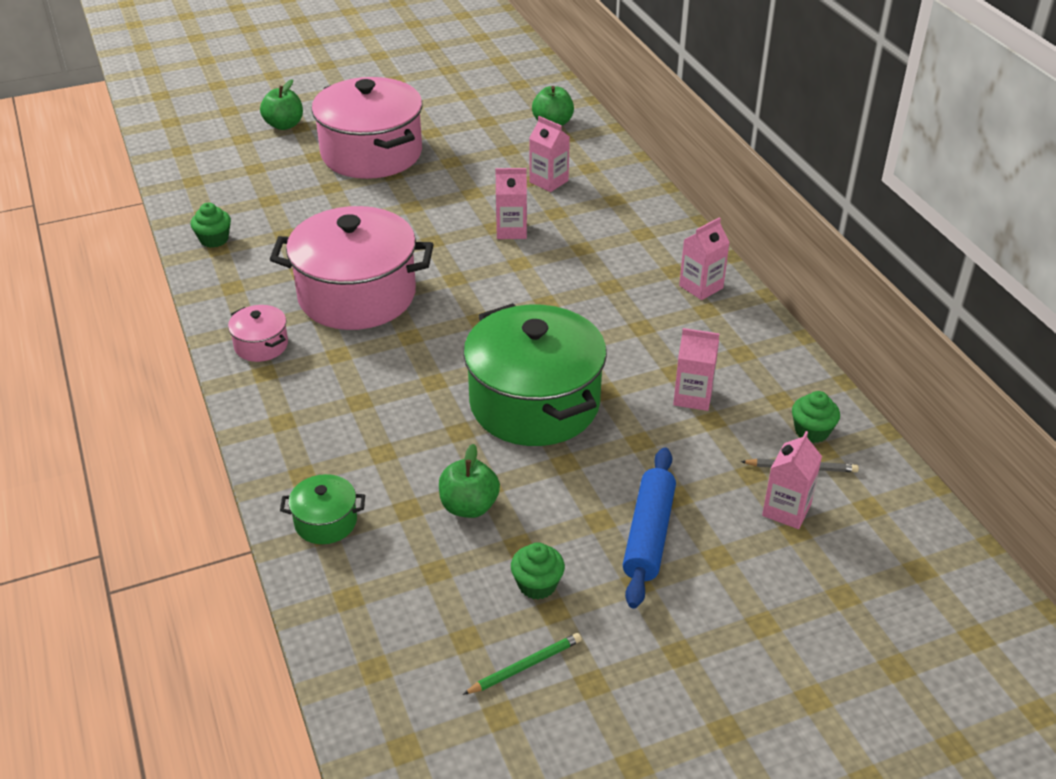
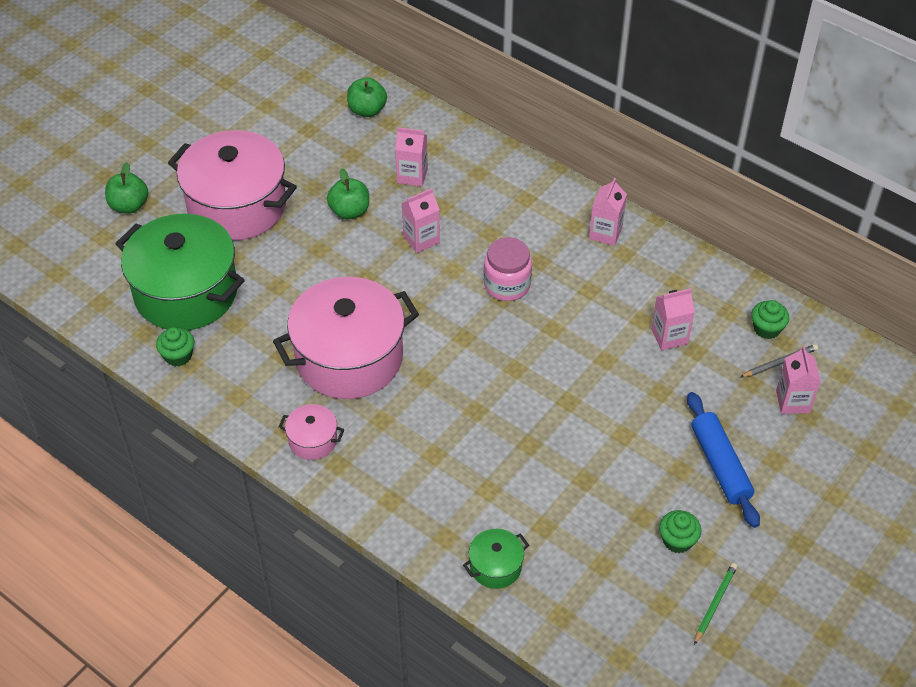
camera: 30 degrees left, 10 degrees up
green apple [439,444,500,518] -> green apple moved to [327,168,369,219]
green pot [463,303,607,446] -> green pot moved to [115,214,245,330]
none -> pink jar [484,237,532,301]

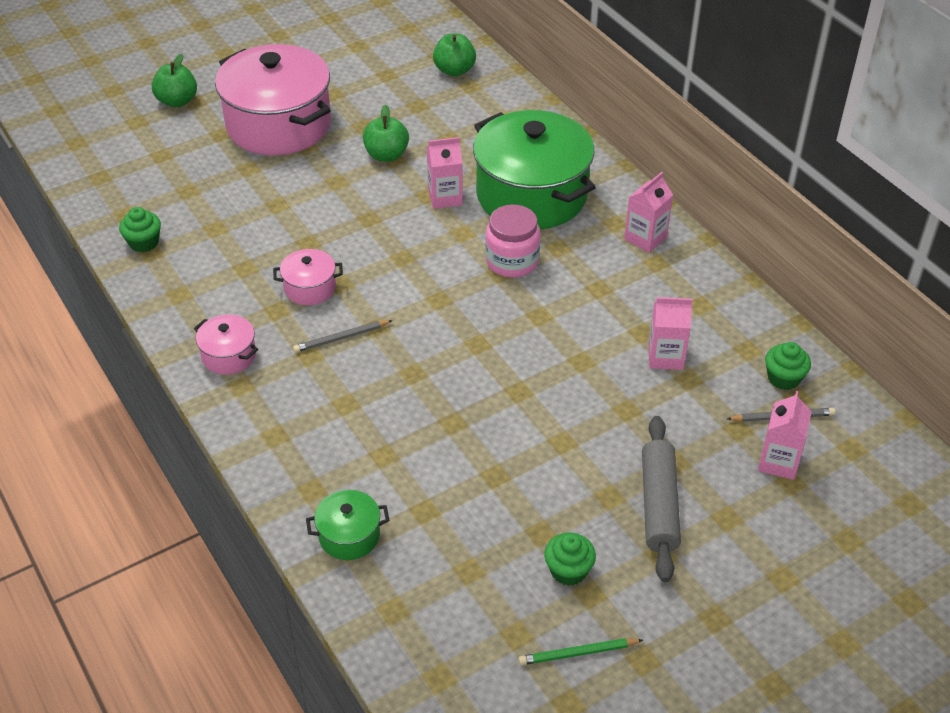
camera: 20 degrees right, 5 degrees down
green pot [115,214,245,330] -> green pot moved to [473,110,596,229]
pink pot [273,277,419,399] -> pink pot [273,249,343,305], size x0.43
pink carton [395,127,428,187] -> none
blue rolling pin [687,392,760,528] -> grey rolling pin [642,416,681,582]
green pencil [694,563,737,645] -> green pencil turned 150 degrees counterclockwise [519,638,643,665]
none -> grey pencil [293,320,393,352]

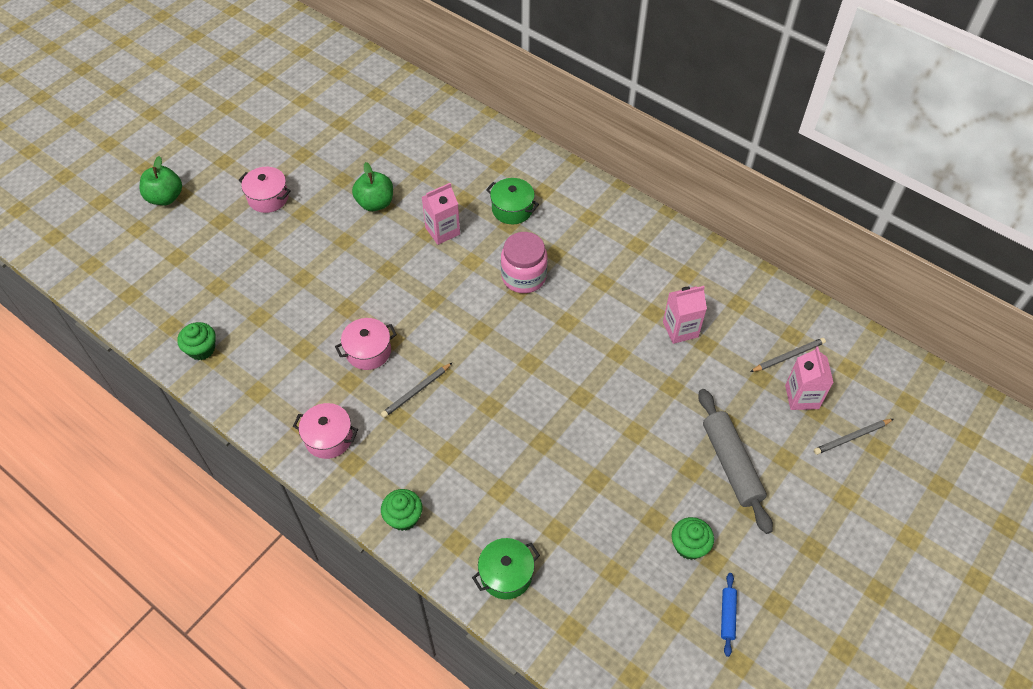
camera: 20 degrees left, 10 degrees up
pink pot [215,44,331,156] -> pink pot [238,167,291,213], size x0.43
green apple [433,34,476,76] -> none
green pot [473,110,596,229] -> green pot [486,178,539,224], size x0.43
green pencil [519,638,643,665] -> blue rolling pin [721,573,737,657]
pink carton [624,172,673,253] -> none
green cupcake [765,342,811,390] -> green cupcake moved to [381,489,423,531]
none -> grey pencil [814,419,893,455]

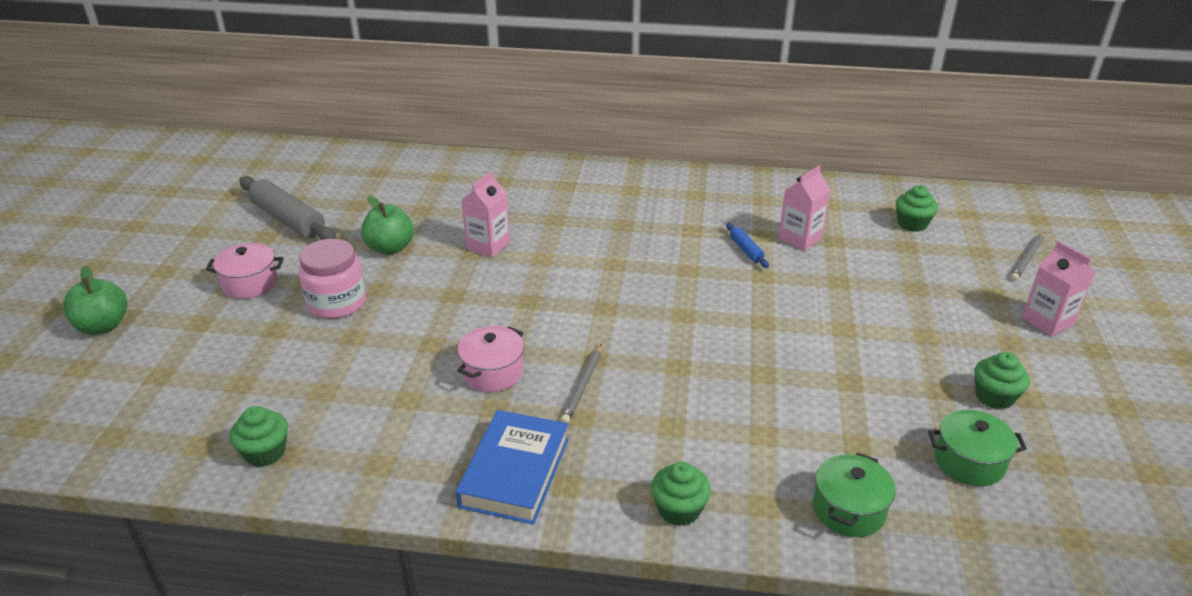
camera: 30 degrees left, 20 degrees down
pink pot [293,403,358,459] -> blue book [455,410,569,524]
green pot [486,178,539,224] -> green pot moved to [928,410,1027,486]
pink jar [501,232,548,293] -> pink jar moved to [299,239,366,319]
grey rolling pin [698,389,773,534] -> grey rolling pin moved to [239,176,337,240]
blue rolling pin [721,573,737,657] -> blue rolling pin moved to [726,223,769,268]
grey pencil [750,338,826,372] -> green cupcake [896,185,938,232]
pink carton [785,347,834,410] -> pink carton moved to [1022,241,1095,336]

